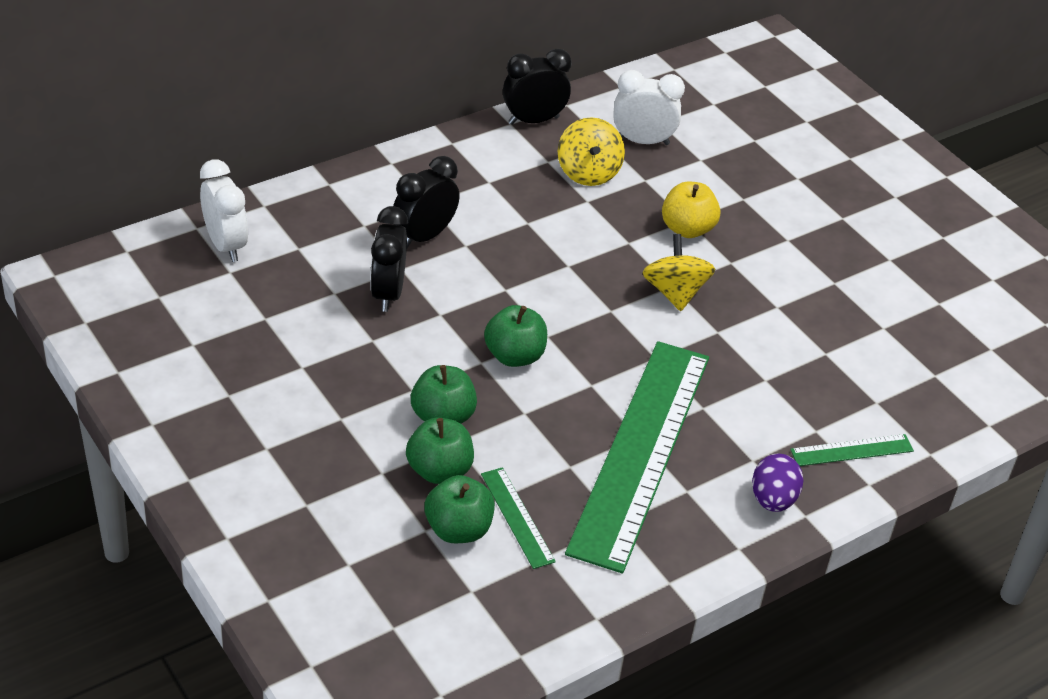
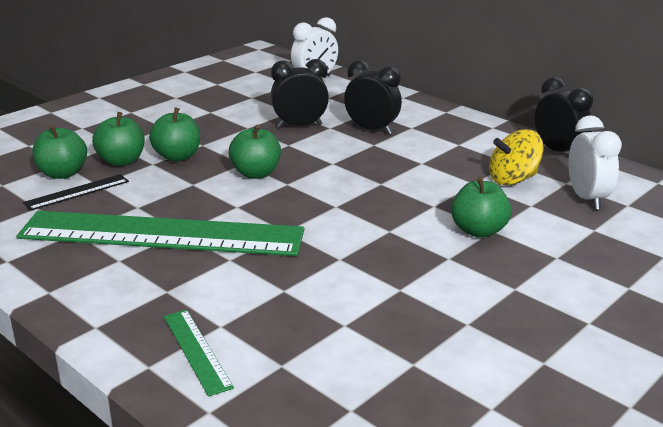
camera: 80 degrees right, 15 degrees down
green ruler [481,467,556,569] -> black ruler [23,174,129,211]
yellow spinning top [642,234,716,311] -> none
yellow apple [662,182,721,238] -> green apple [451,177,511,238]
purple egg [752,454,803,512] -> none

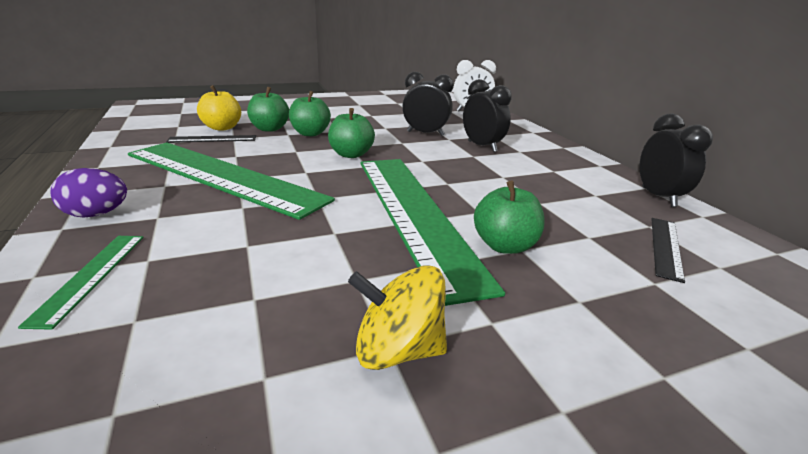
camera: 25 degrees right, 0 degrees up
green apple [32,125,87,179] -> yellow apple [197,85,241,131]
yellow spinning top [489,129,544,185] -> yellow spinning top moved to [348,265,447,370]
white clock [568,116,622,210] -> black ruler [652,218,685,283]
none -> purple egg [50,168,127,218]
none -> green ruler [360,159,505,306]

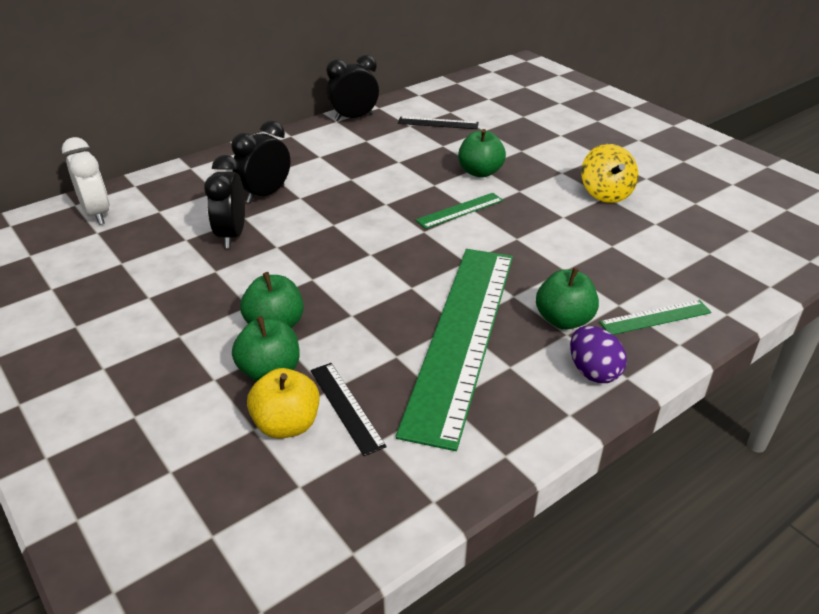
camera: 105 degrees left, 10 degrees up
green apple [328,108,375,158] -> green apple moved to [536,267,599,330]
green ruler [360,159,505,306] -> green ruler [416,193,503,229], size x0.40

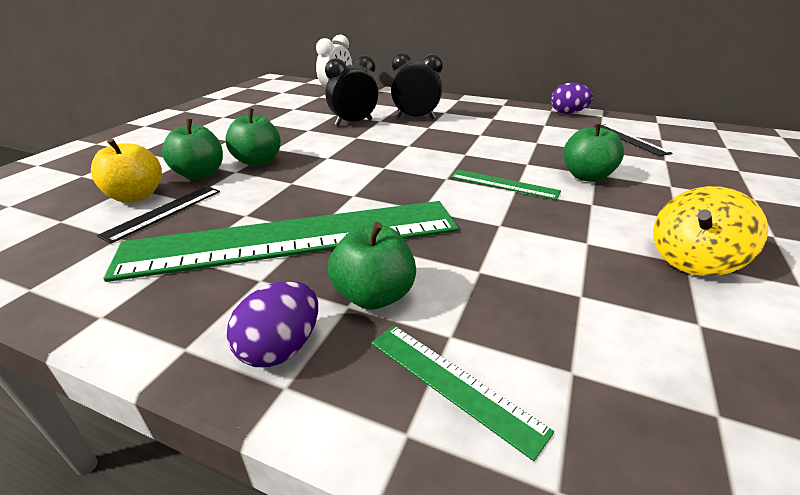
camera: 60 degrees right, 5 degrees down
black clock [327,55,379,121] -> purple egg [551,83,593,114]

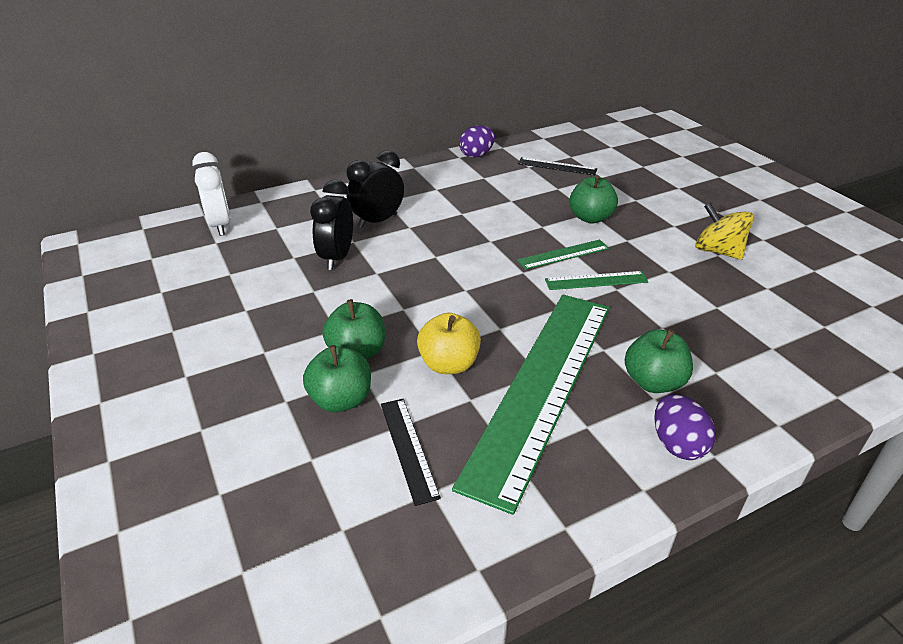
camera: 50 degrees left, 5 degrees up
yellow apple [91,138,162,203] -> yellow apple moved to [417,313,481,374]
green ruler [371,325,554,461] -> green ruler moved to [545,271,648,290]
yellow spinning top [653,186,768,276] -> yellow spinning top turned 135 degrees clockwise [695,203,754,260]

